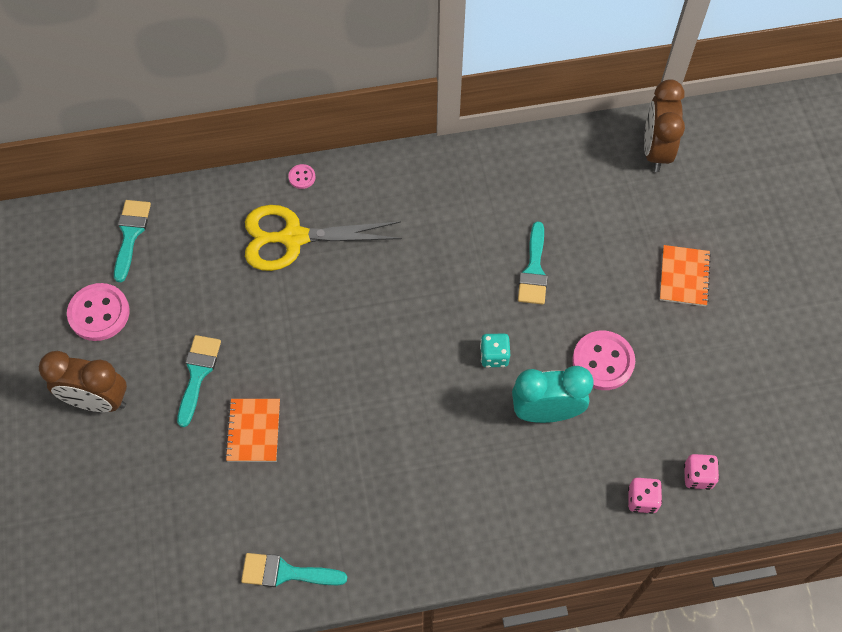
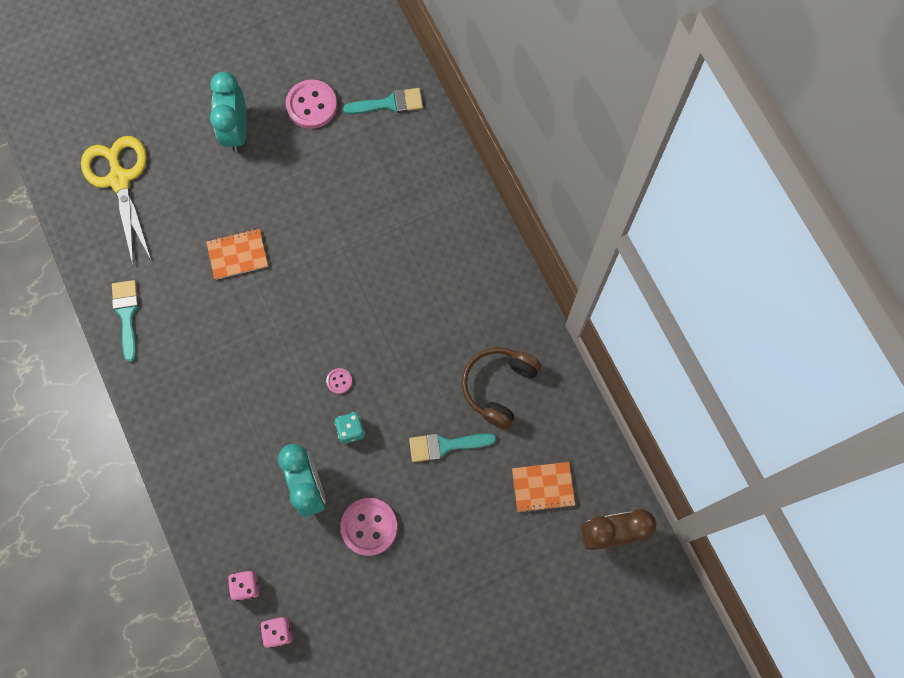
camera: 75 degrees right, 10 degrees up
brown clock [39,351,127,412] -> turquoise clock [210,72,247,153]
turquoise brush [177,335,221,427] -> none
yellow scissors [245,205,402,271] -> yellow scissors moved to [81,136,151,265]
pink button [288,164,316,189] -> pink button moved to [326,368,352,394]
orange notebook [660,245,711,306] -> orange notebook moved to [512,462,575,513]
none -> brown headphones [461,347,541,429]

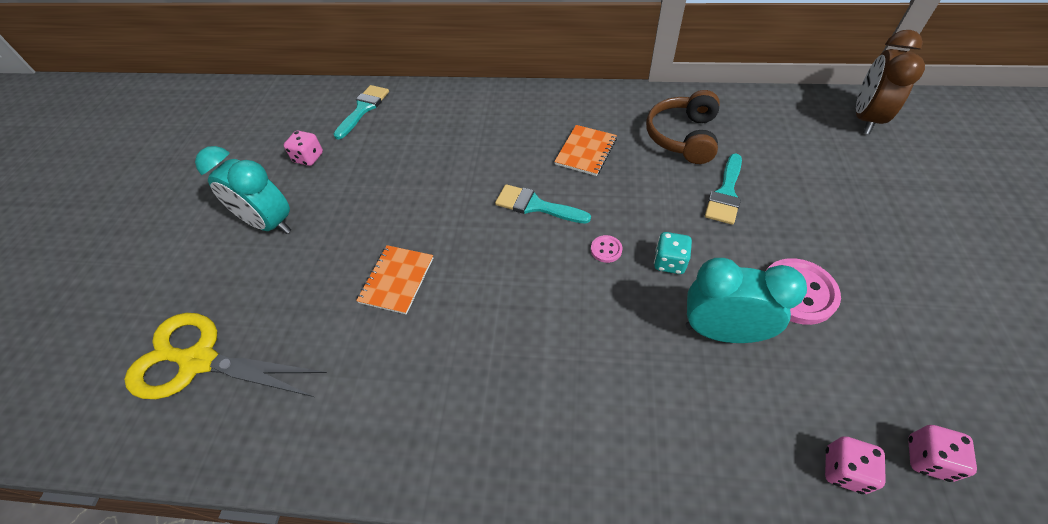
camera: 55 degrees left, 20 degrees down
turquoise brush [112,280,139,362] -> turquoise brush moved to [495,184,591,224]
pink button [286,80,337,129] -> pink dice [284,131,323,166]
brown headphones [461,347,541,429] -> brown headphones turned 45 degrees clockwise [646,90,720,164]
orange notebook [512,462,575,513] -> orange notebook moved to [554,125,617,176]

